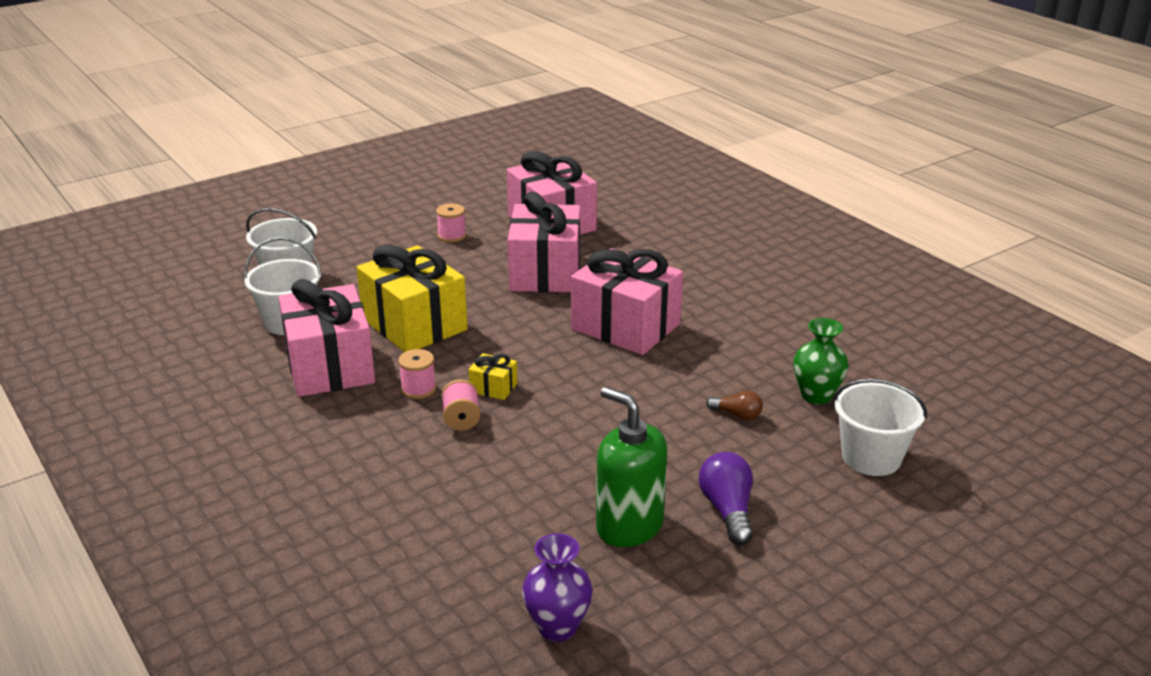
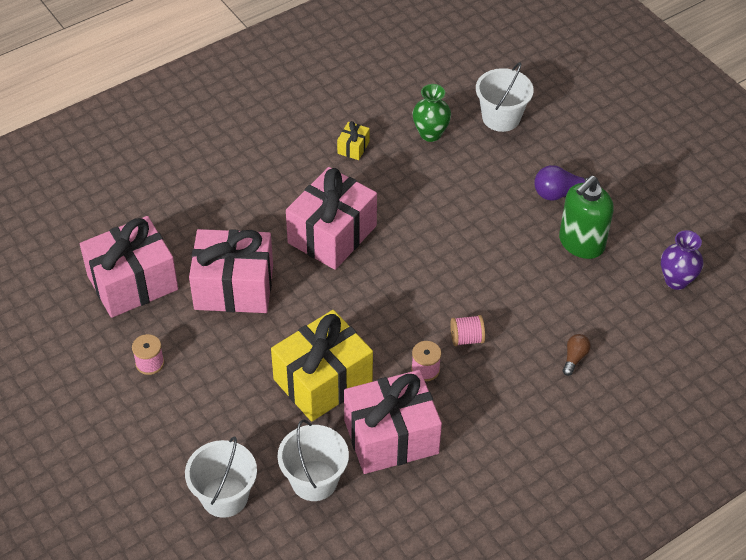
camera: 90 degrees left, 20 degrees up
yellow gift [468,353,518,400] -> yellow gift moved to [337,121,370,160]
brown light bulb [706,390,763,420] -> brown light bulb moved to [563,334,591,376]

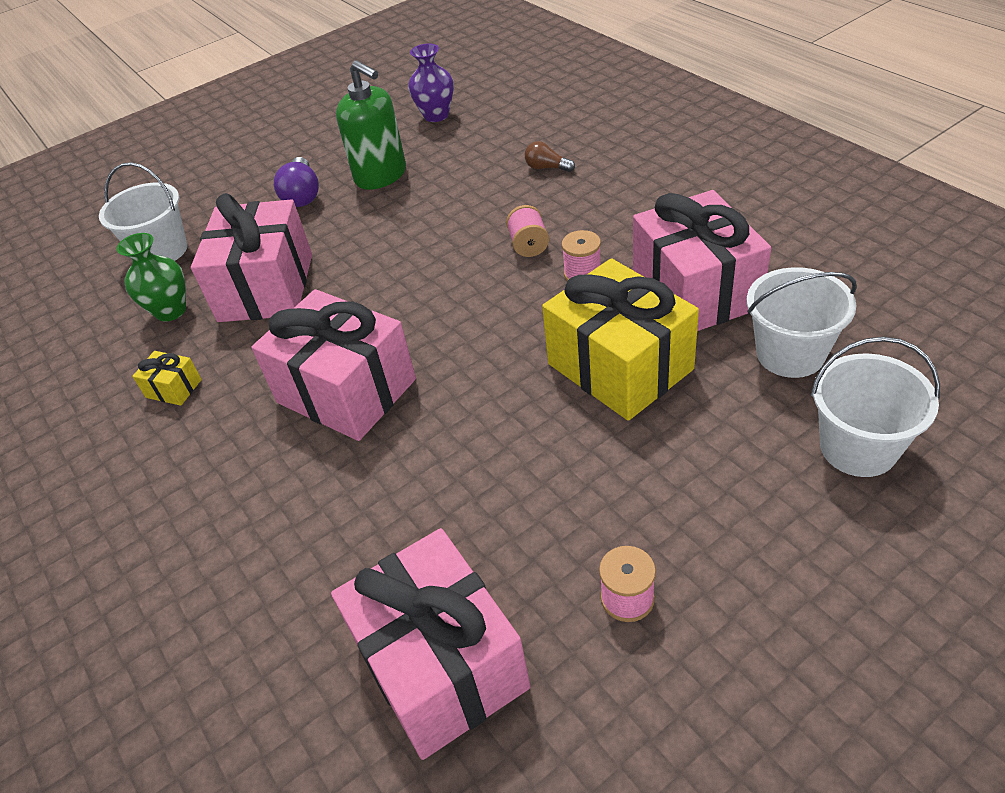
camera: 85 degrees left, 5 degrees down
pink gift [189,229,273,313] -> pink gift moved to [191,193,312,322]

